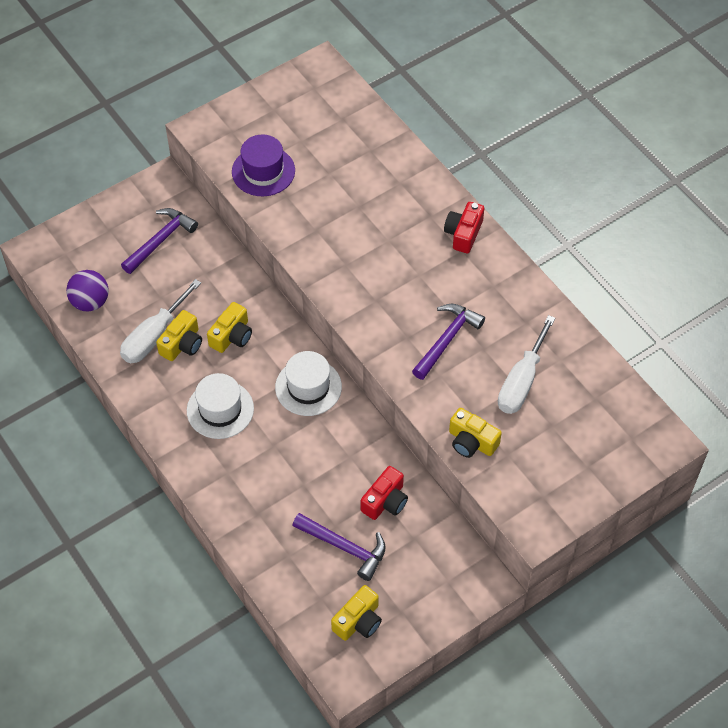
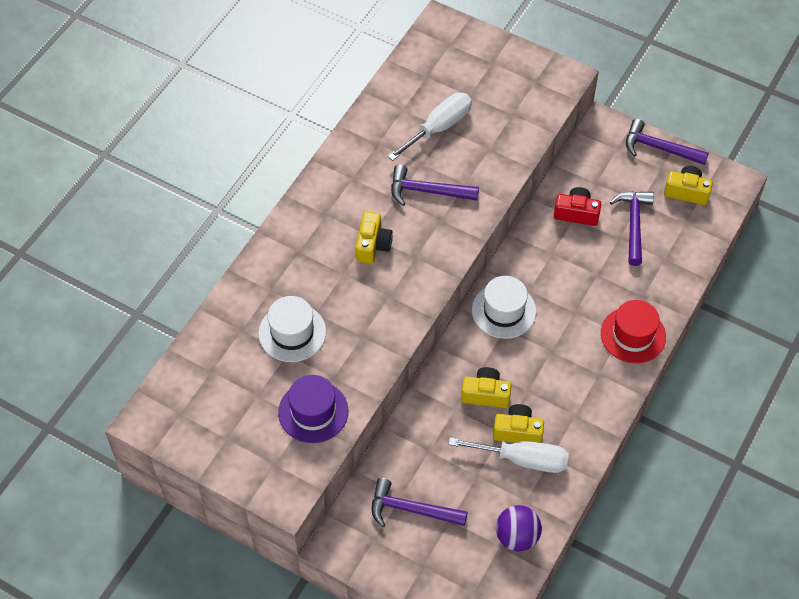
camera: 115 degrees left, 0 degrees up
white hat [187,373,254,439] -> white hat moved to [258,296,326,362]
red camera [444,202,484,253] -> none
yellow camera [449,408,502,458] -> yellow camera moved to [355,211,393,264]
white screwdriver [498,315,556,414] -> white screwdriver turned 45 degrees counterclockwise [388,93,472,161]
none -> red hat [601,300,666,363]
none -> purple hammer [626,119,709,165]

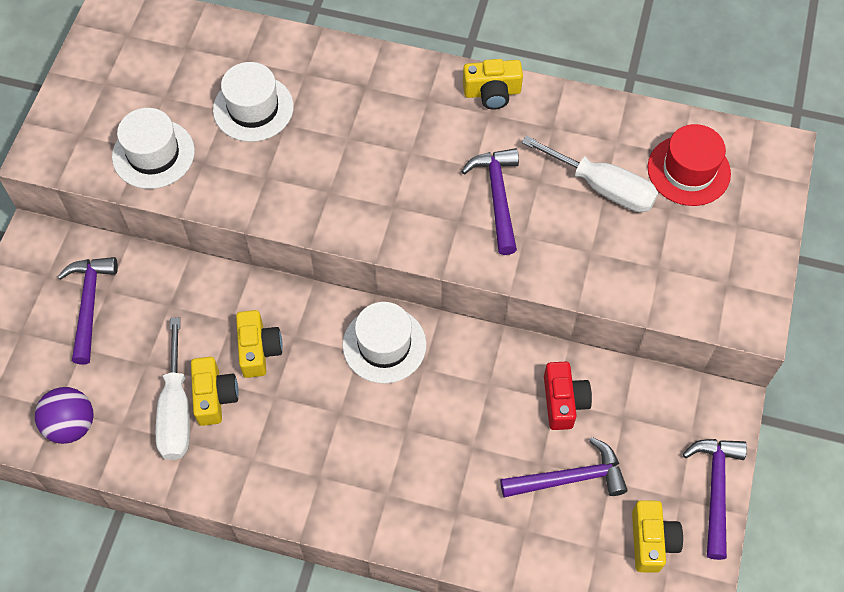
camera: 75 degrees right, 5 degrees up
purple hat [278,375,349,443] -> white hat [112,108,195,189]
yellow camera [355,211,393,264] -> yellow camera moved to [463,59,523,110]
red hat [601,300,666,363] -> red hat moved to [648,124,731,206]

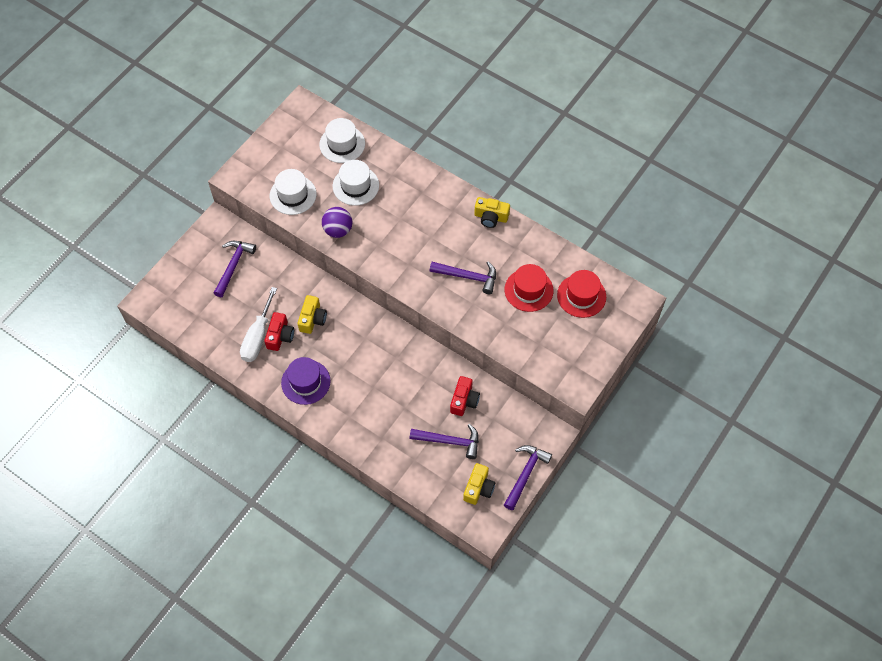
camera: 20 degrees right, 0 degrees up
purple ball [35,387,94,444] -> purple ball moved to [322,207,352,238]
yellow camera [191,357,239,426] -> red camera [264,312,294,351]
white hat [342,302,427,384] -> white hat moved to [319,118,365,163]
purple hammer [461,148,519,255] -> purple hammer turned 90 degrees clockwise [430,261,496,294]
white screwdriver [522,135,658,212] -> red hat [505,264,553,312]
none -> purple hat [281,357,330,405]

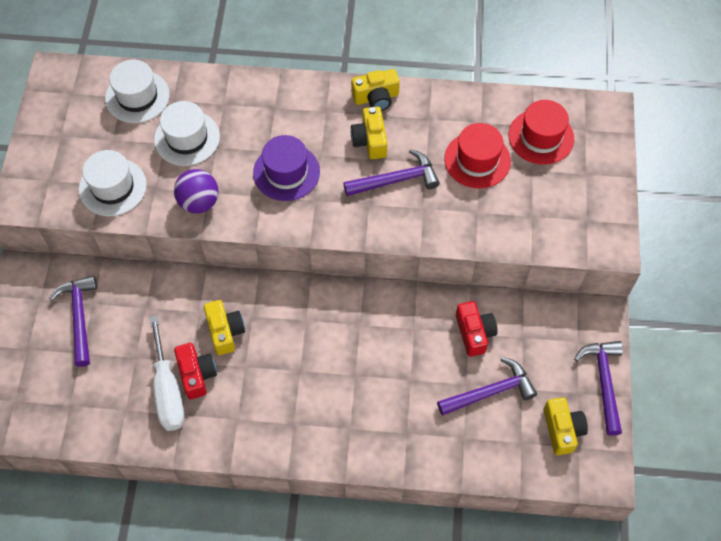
camera: 30 degrees left, 0 degrees up
purple hat [281,357,330,405] -> purple hat moved to [253,135,320,201]
none -> yellow camera [351,107,387,159]

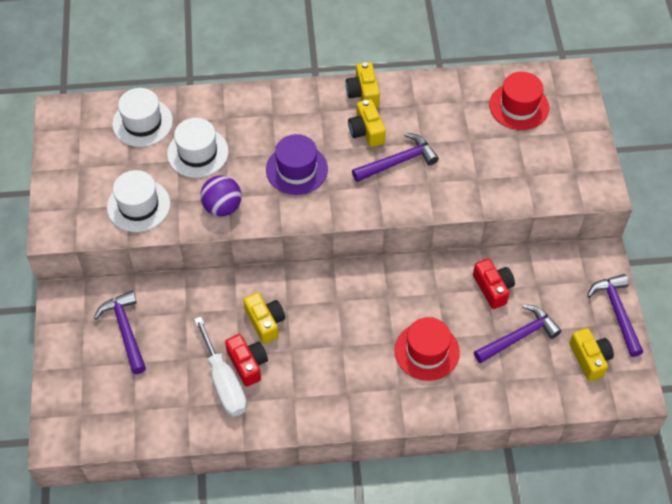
camera: 10 degrees left, 5 degrees down
yellow camera [351,69,400,111] -> yellow camera turned 105 degrees clockwise [346,62,380,107]
red hat [444,123,511,189] -> red hat moved to [395,317,460,381]

